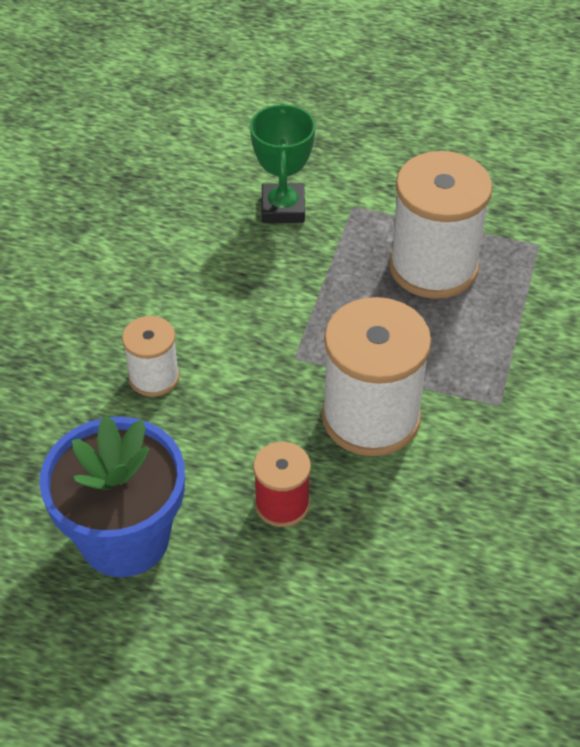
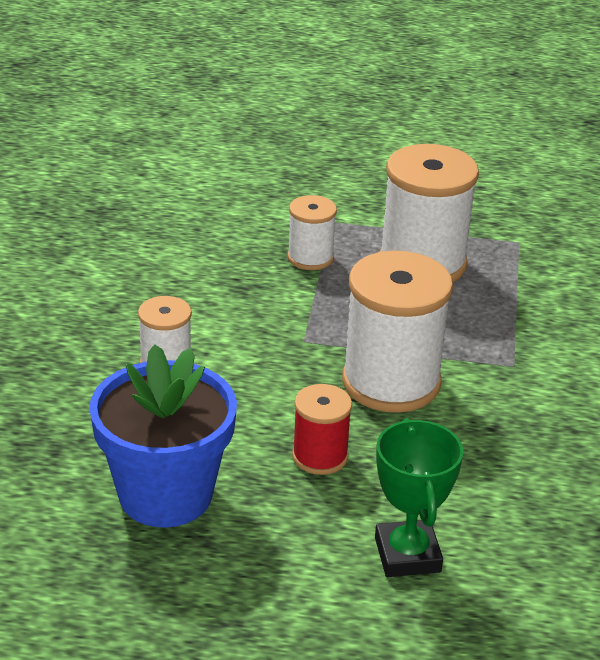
camera: 10 degrees left, 15 degrees down
green trophy [250,103,316,223] -> green trophy moved to [375,418,463,577]
none -> white spool [287,195,337,270]

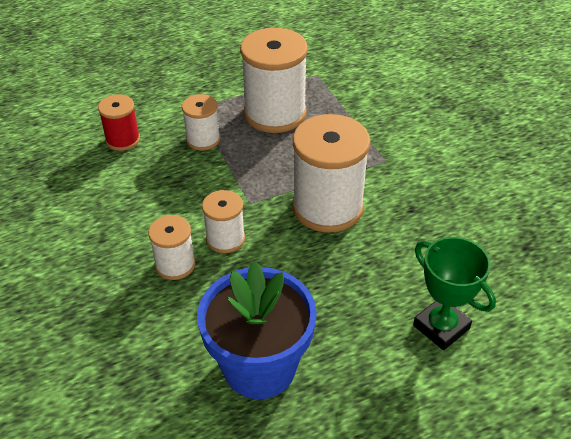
camera: 30 degrees left, 10 degrees up
red spool [292,384,352,475] -> red spool moved to [98,94,140,151]
none -> white spool [202,190,245,253]

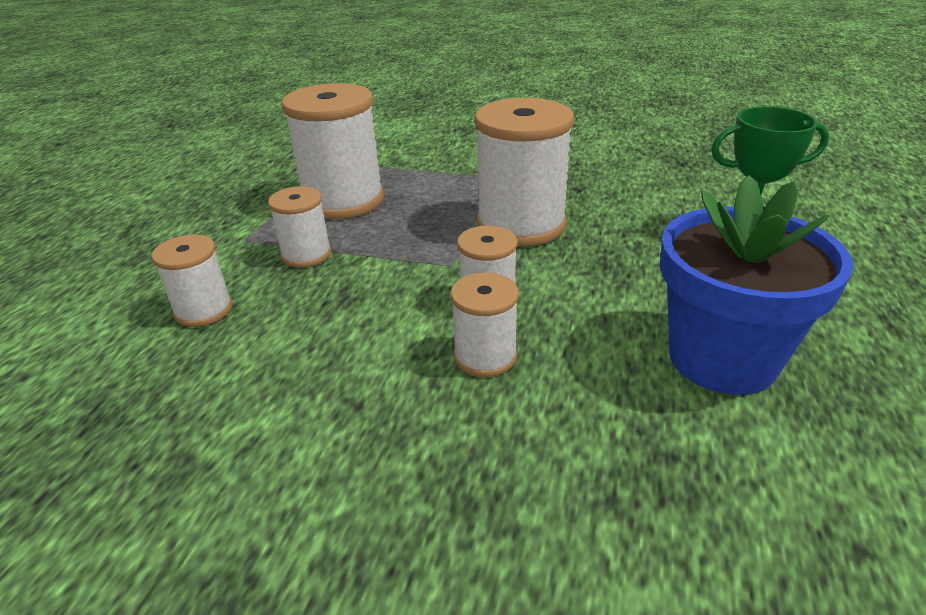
camera: 50 degrees left, 10 degrees down
red spool [98,94,140,151] -> white spool [151,234,232,327]

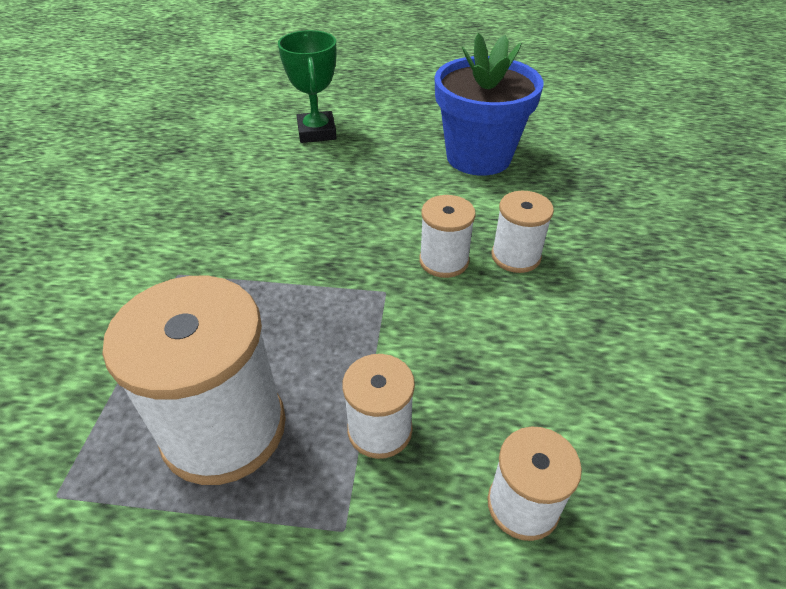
camera: 100 degrees left, 10 degrees up
white spool [474,98,574,247] -> none

